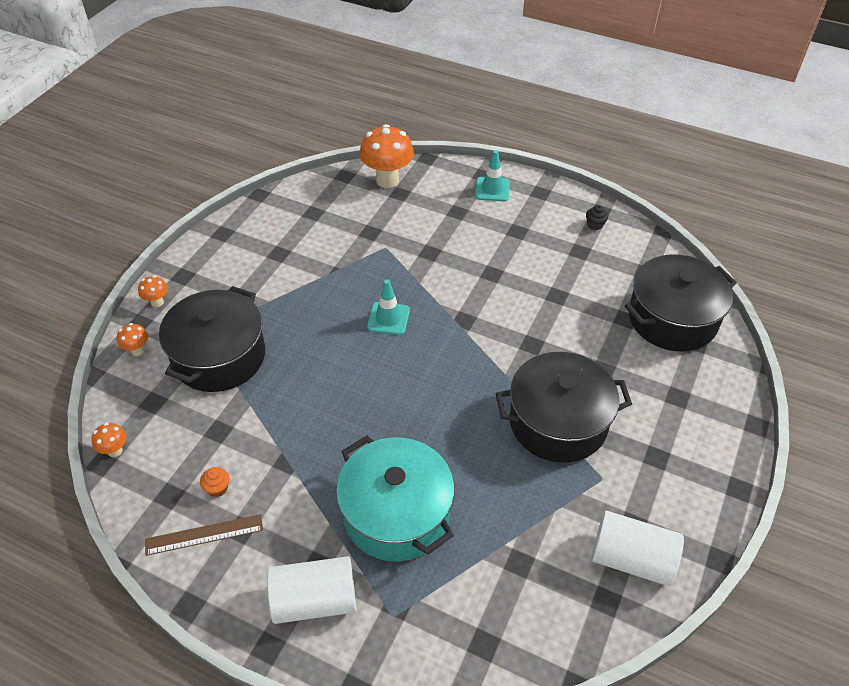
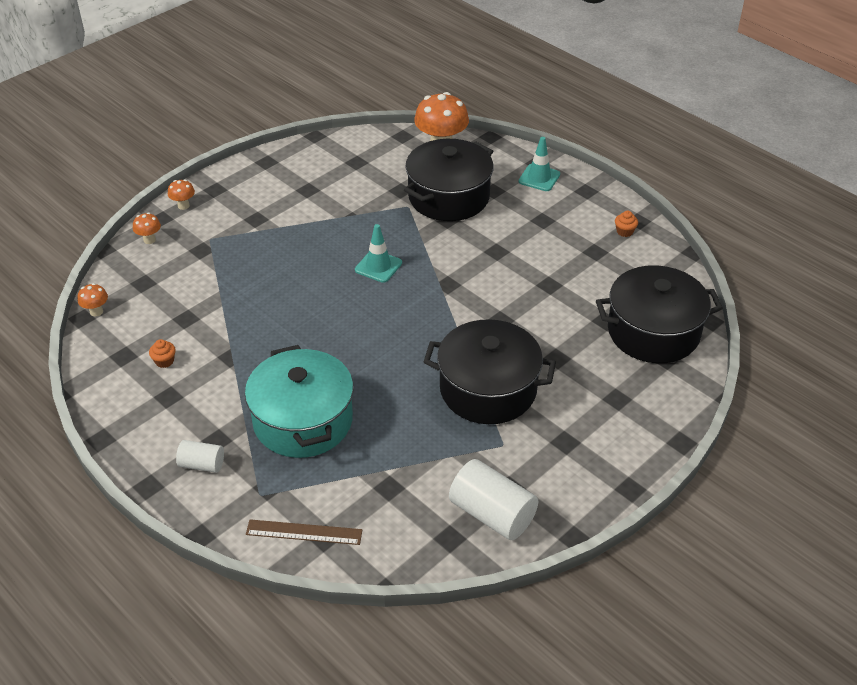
camera: 20 degrees right, 5 degrees down
brown ruler [145,514,263,556] -> brown ruler moved to [246,519,362,545]
black pot [159,286,265,392] -> black pot moved to [404,139,494,221]
white cylinder [267,556,356,624] -> white cylinder [176,440,224,473], size x0.56
black cupcake [586,205,608,230] -> orange cupcake [615,211,638,237]

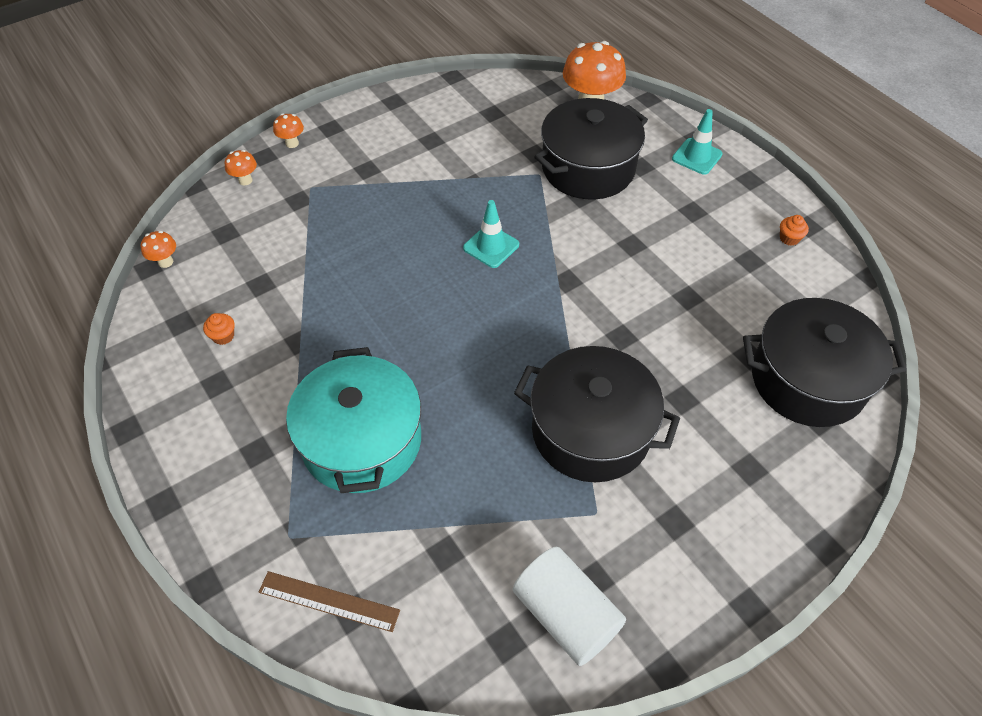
camera: 10 degrees right, 10 degrees up
white cylinder [176,440,224,473] -> none

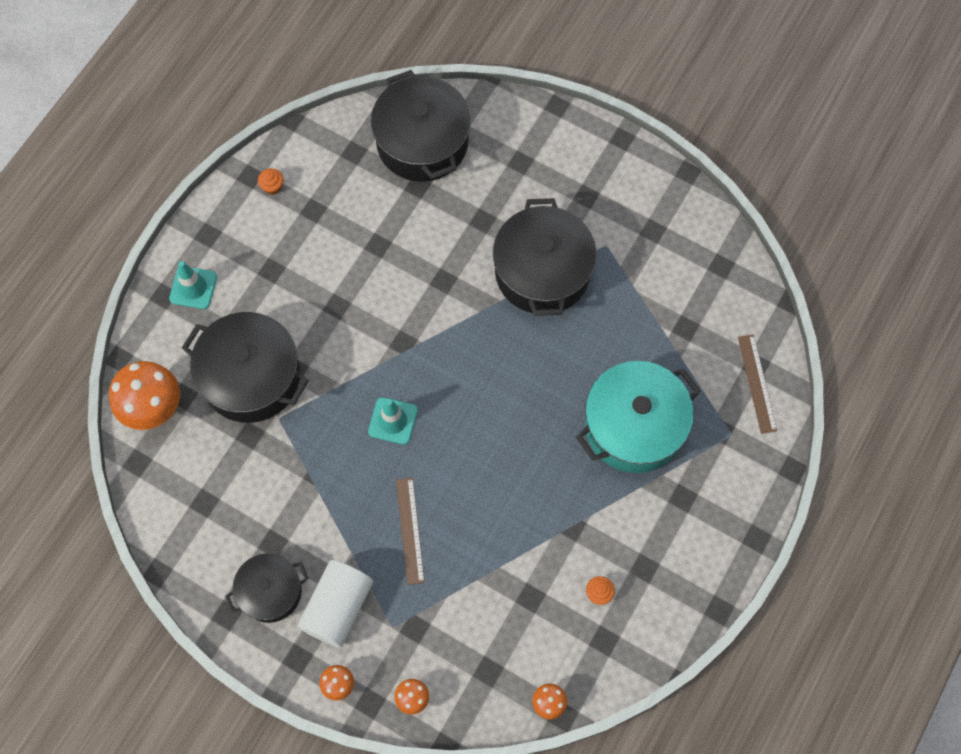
camera: 115 degrees left, 15 degrees up
white cylinder [513,546,626,666] -> white cylinder moved to [297,560,373,648]
none -> black pot [225,553,309,623]
none -> brown ruler [396,478,425,585]

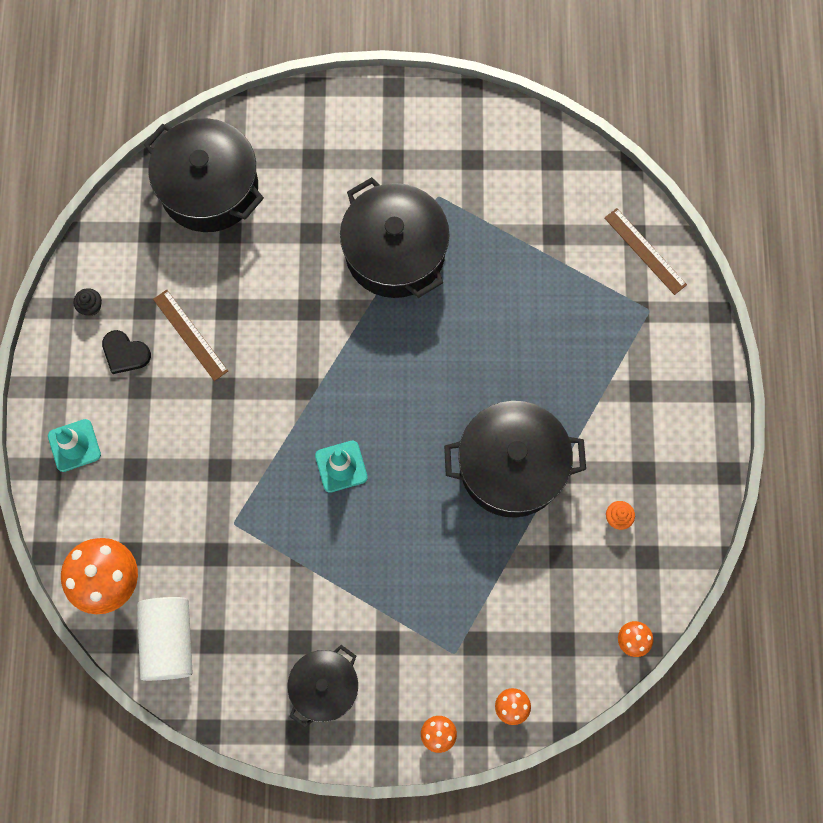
camera: 30 degrees left, 5 degrees up
black pot [182,312,309,423] -> black pot moved to [444,401,586,518]
orange cupcake [258,168,284,195] -> black cupcake [74,288,102,316]
white cylinder [297,560,373,648] -> white cylinder moved to [137,597,193,681]
brown ruler [396,478,425,585] -> brown ruler moved to [153,290,228,381]
turquoise pot [576,361,701,473] -> none
none -> black heart [102,330,151,374]

